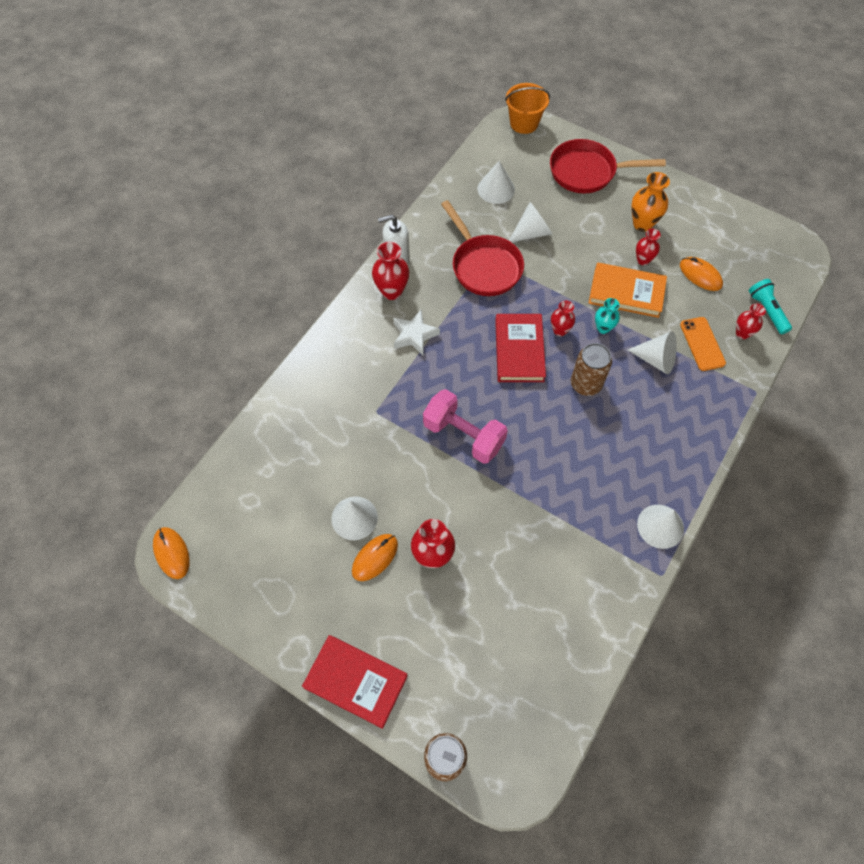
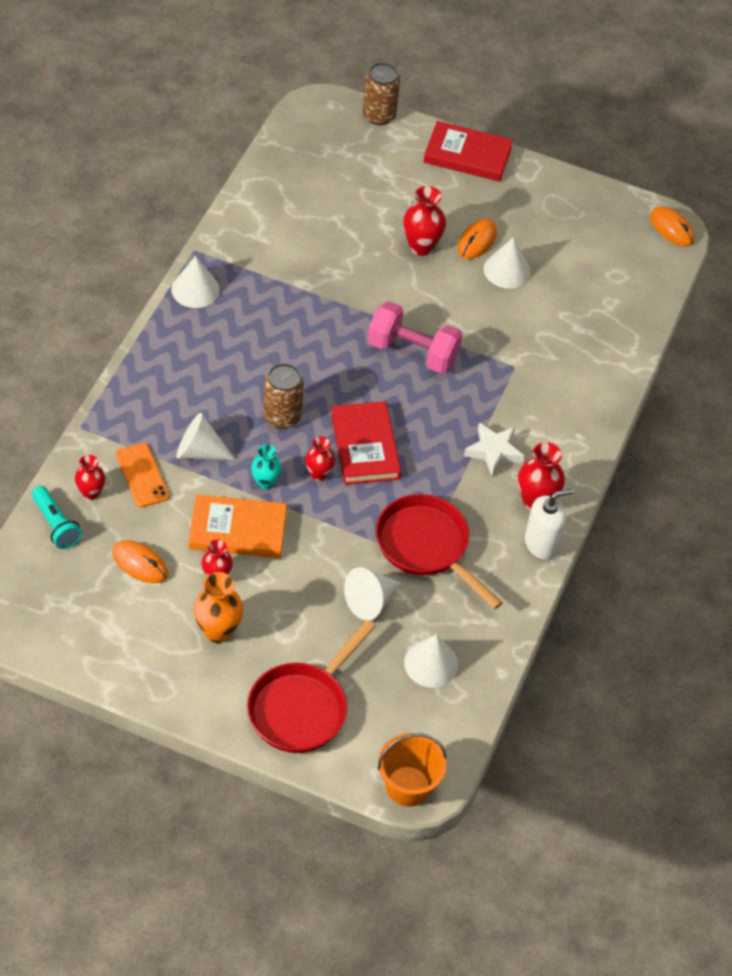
camera: 165 degrees right, 10 degrees down
red pan [550,139,666,193] -> red pan turned 135 degrees clockwise [247,620,375,753]

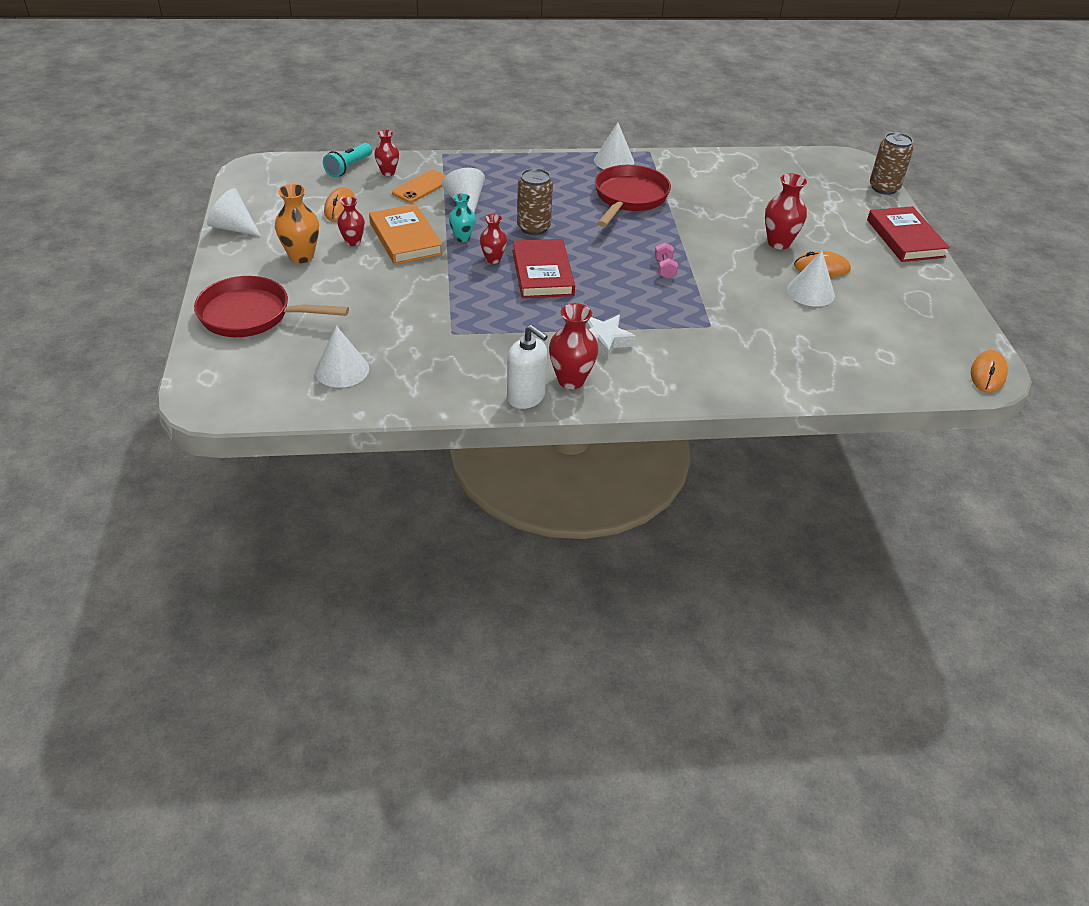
camera: 65 degrees right, 10 degrees down
red book [331,401,401,485] -> red book turned 60 degrees counterclockwise [513,239,575,298]
white cone [344,567,401,620] -> white cone moved to [207,188,261,236]
pink dumbbell [367,301,463,373] -> pink dumbbell [655,243,678,279], size x0.45
red pan [376,494,503,609] -> red pan moved to [595,165,671,227]
orange bucket [378,733,447,807] -> none

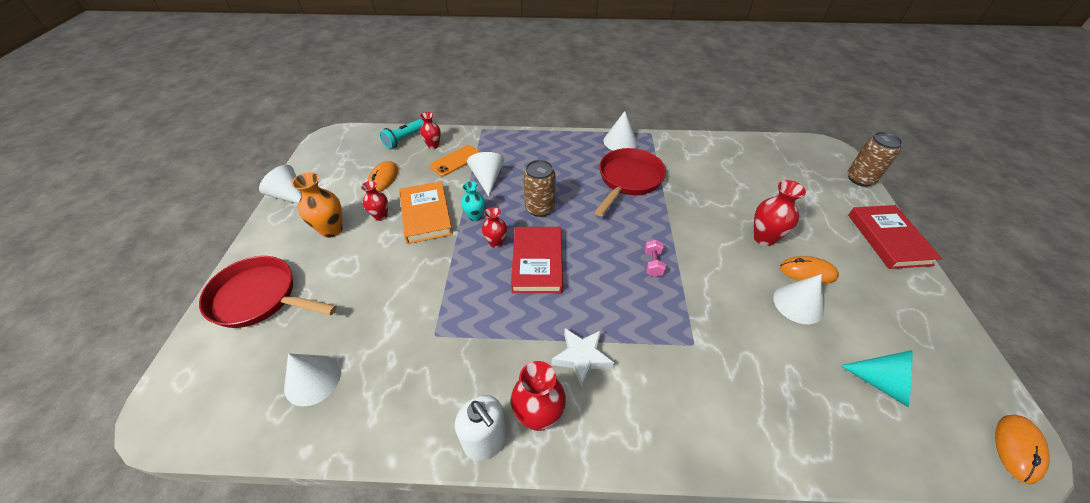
camera: 10 degrees right, 5 degrees up
none -> turquoise cone [840,350,913,407]

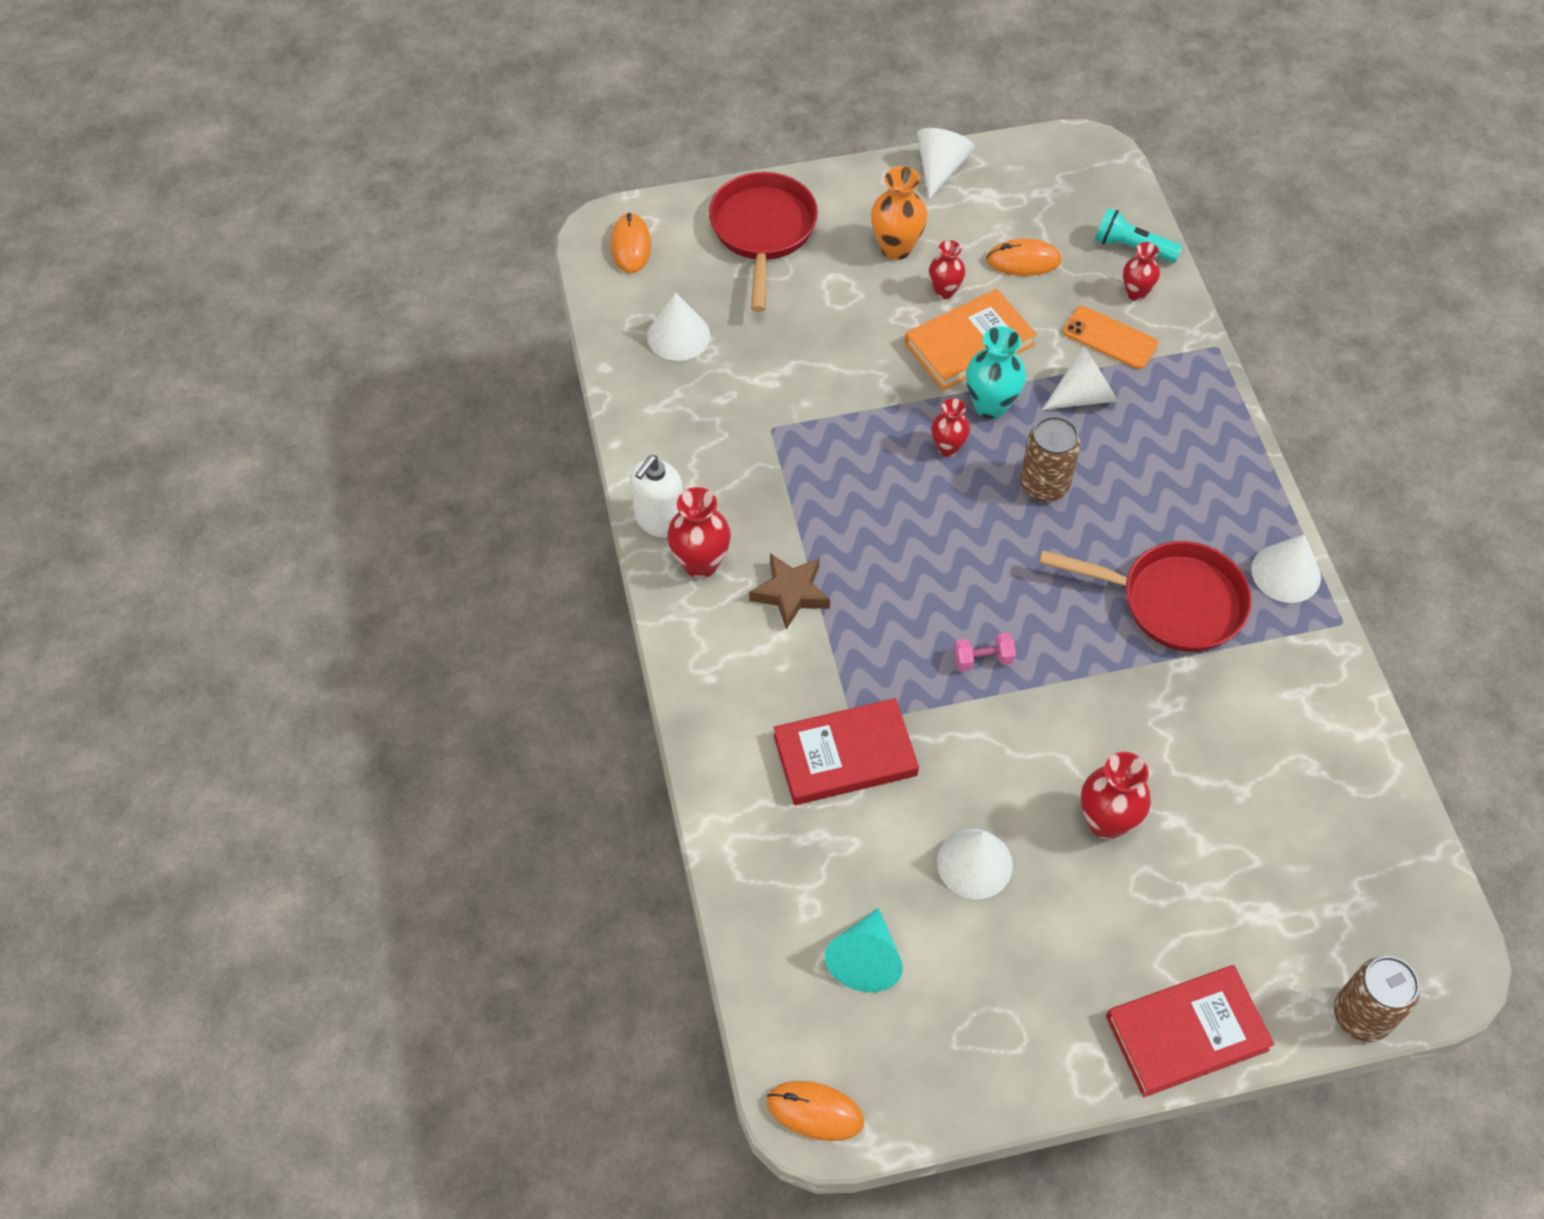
camera: 75 degrees right, 10 degrees up
turquoise vase [461,181,485,221] -> turquoise vase [966,326,1026,419], size x1.56
red book [511,227,563,293] -> red book moved to [774,698,919,805]
white star [551,328,614,388] -> brown star [749,553,830,630]
orange mouse [780,256,839,284] -> orange mouse moved to [611,212,651,273]

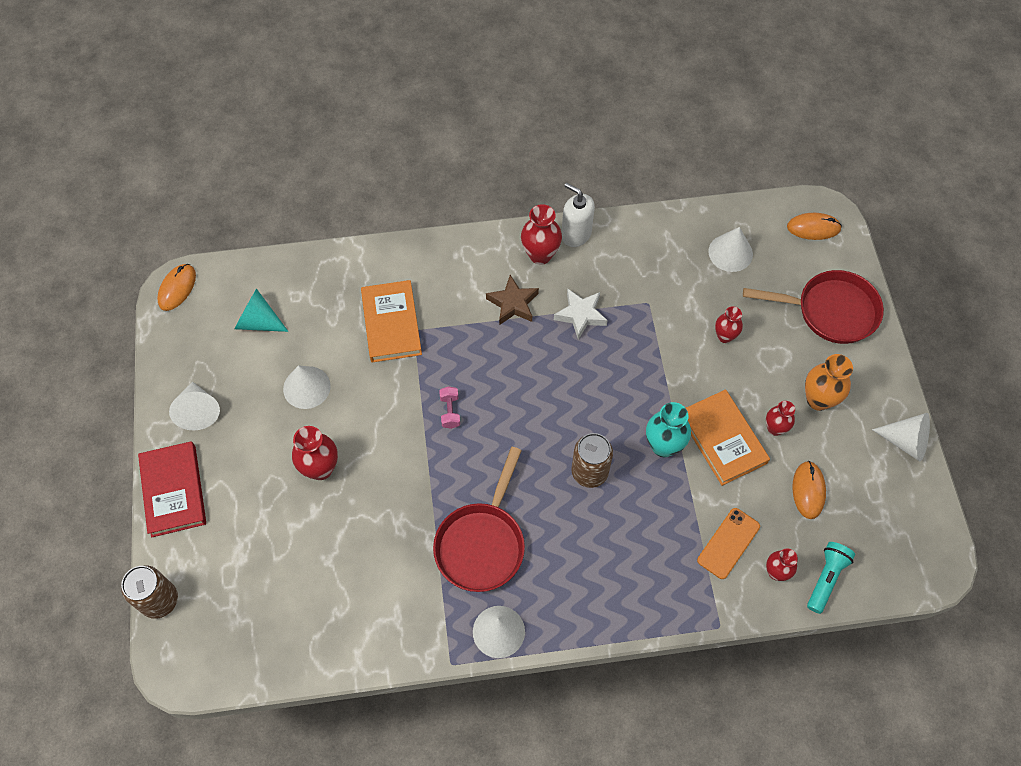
camera: 95 degrees right, 5 degrees up
red book [774,698,919,805] -> orange book [361,280,422,363]
red vase [931,398,970,457] -> red vase moved to [715,306,743,343]
white cone [1042,346,1118,410] -> white cone moved to [169,382,220,430]
none -> white star [554,289,608,339]

